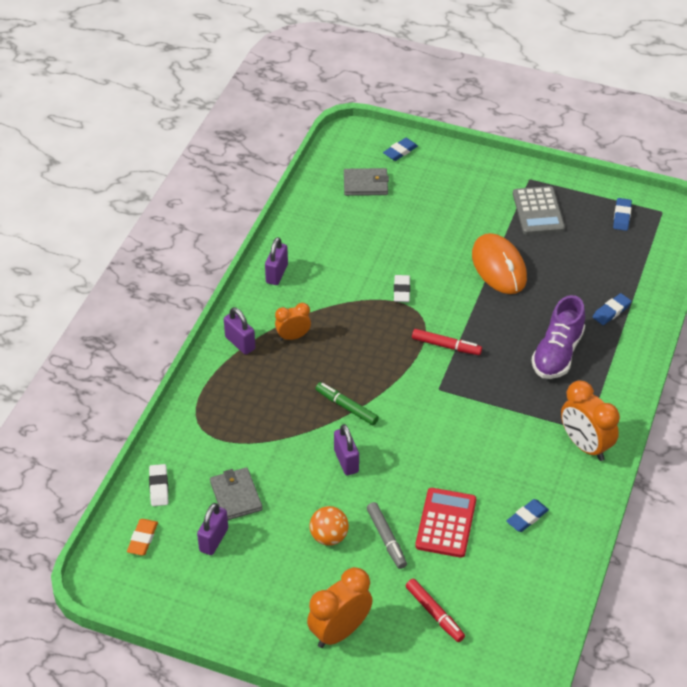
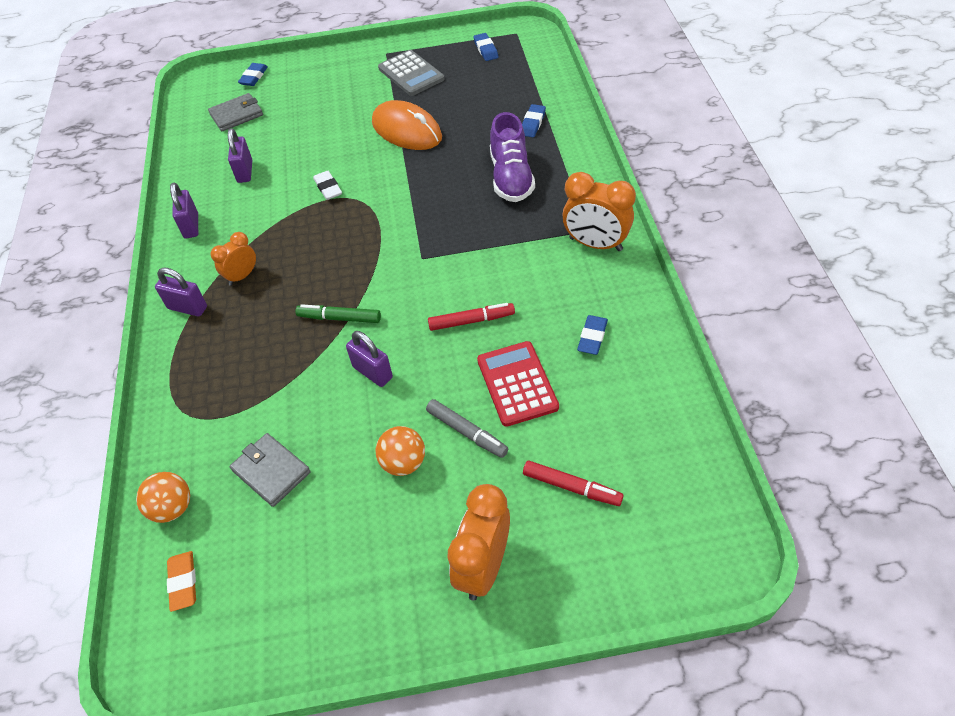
camera: 25 degrees left, 5 degrees up
white eraser [149,464,168,506] -> orange ball [136,472,190,523]
purple padlock [197,503,228,555] -> purple padlock moved to [228,128,252,183]
red marker [412,329,482,355] -> red marker moved to [428,303,515,331]

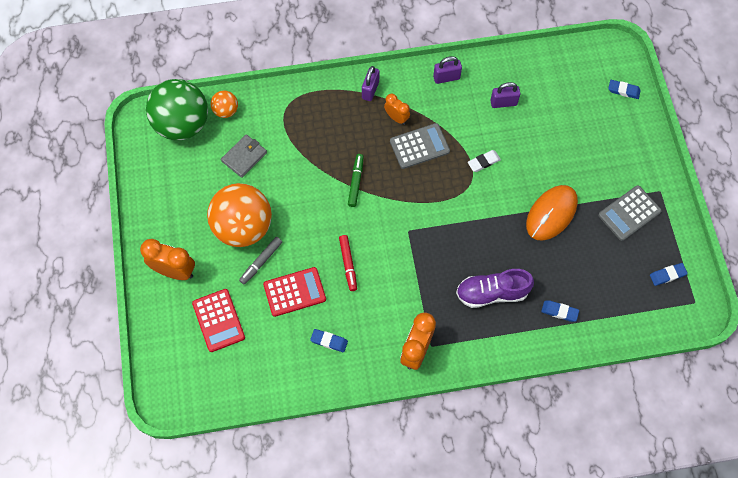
camera: 85 degrees right, 15 degrees up
orange eraser [167,551,196,612] -> green ball [146,79,208,140]
grey wallet [208,93,263,131] -> none
purple padlock [346,331,393,387] -> none
orange ball [376,426,425,476] -> orange ball [207,183,272,247], size x2.19
red marker [523,461,624,506] -> red calculator [192,289,245,352]
none -> grey calculator [390,123,450,169]

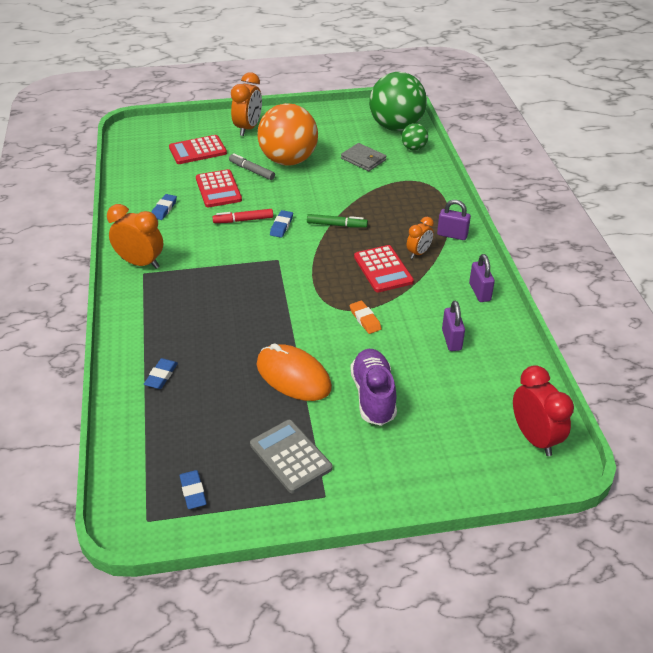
camera: 90 degrees right, 25 degrees down
orange ball [211,91,238,118] -> green ball [401,123,428,151]
grey calculator [390,123,450,169] -> red calculator [354,245,414,292]
purple shoe [456,269,534,308] -> purple shoe moved to [350,349,397,426]
white eraser [468,150,501,172] -> orange eraser [350,301,382,334]
blue eraser [608,80,641,99] -> blue eraser moved to [270,210,293,238]
none -> red clock [513,365,574,456]

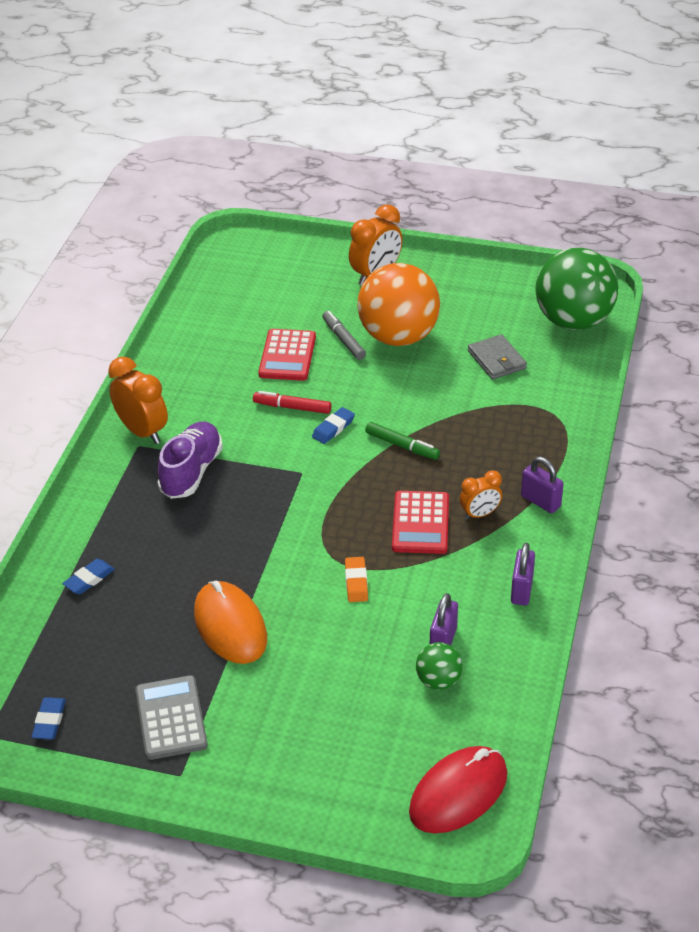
camera: 25 degrees right, 0 degrees up
blue eraser [151,194,177,220] -> none
red calculator [169,135,227,164] -> none
purple shoe [350,349,397,426] -> purple shoe moved to [158,421,223,499]
green ball [401,123,428,151] -> green ball moved to [416,642,463,690]
red clock [513,365,574,456] -> red mouse [409,746,507,834]

